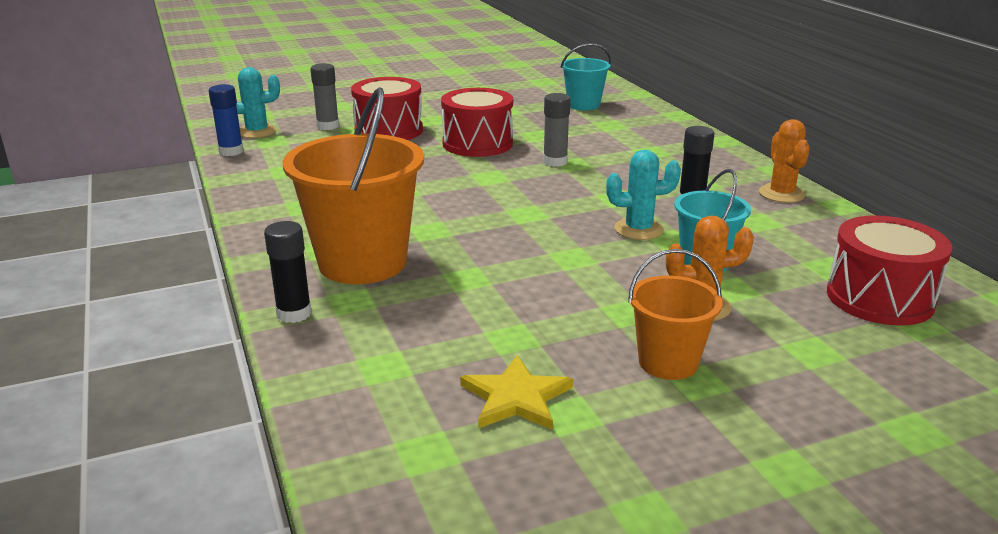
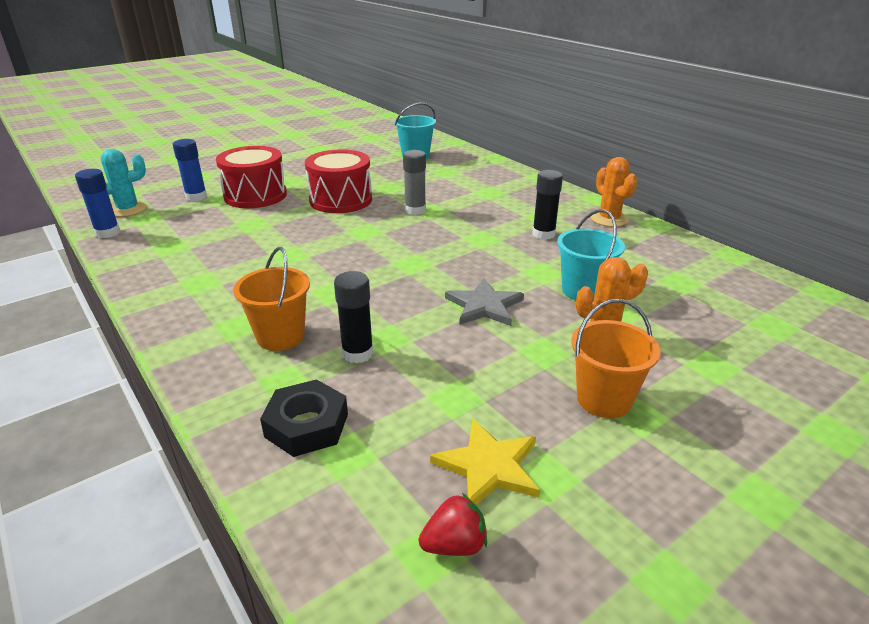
camera: 15 degrees left, 5 degrees up
black glue stick [264,221,312,323] -> black glue stick moved to [334,271,374,363]
orange bucket [283,87,424,284] -> orange bucket [233,247,310,351], size x0.55
grey glue stick [310,63,339,130] -> blue glue stick [173,139,207,201]
turquoise cactus [606,149,681,240] -> none
red drum [827,215,952,326] -> none
none -> black nut [260,379,348,457]
none -> red strawberry [419,493,487,556]
none -> grey star [445,279,524,326]

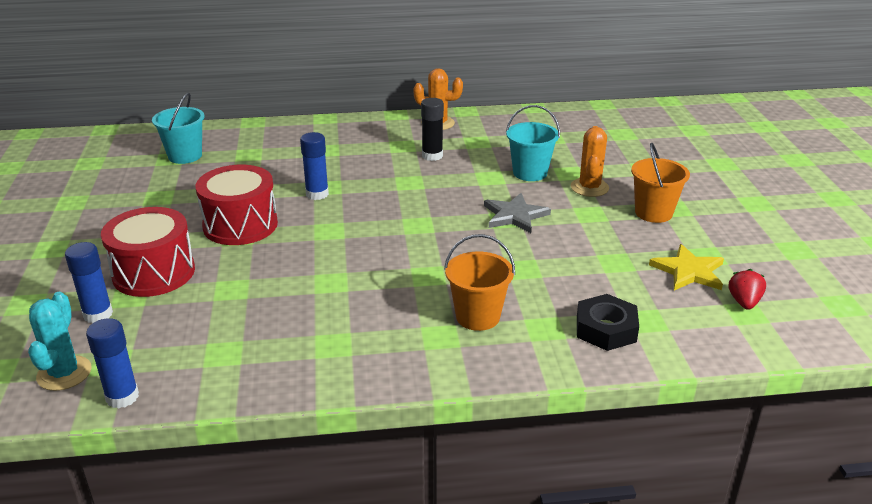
camera: 60 degrees left, 0 degrees up
black glue stick [334,271,374,363] -> none
grey glue stick [403,150,426,215] -> blue glue stick [300,132,329,200]

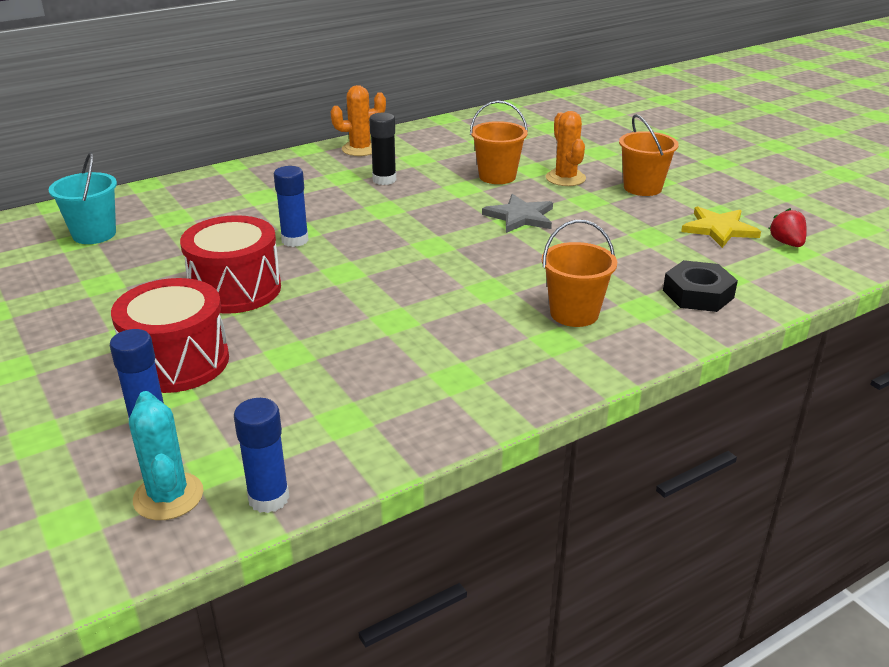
camera: 25 degrees left, 0 degrees up
turquoise bucket [506,105,560,181] -> orange bucket [470,101,528,184]

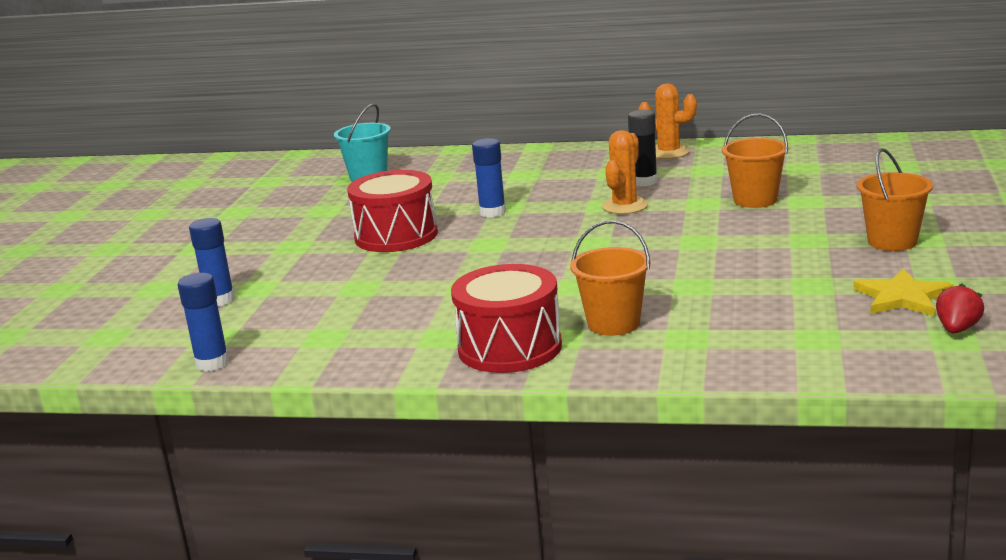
camera: 45 degrees right, 10 degrees down
red drum [111,278,229,393] -> red drum moved to [451,264,562,373]
turquoise cactus [129,391,203,520] -> none
grey star [482,194,553,233] -> none
orange cactus [546,111,586,186] -> orange cactus moved to [602,130,648,214]
black nut [663,260,738,312] -> none

